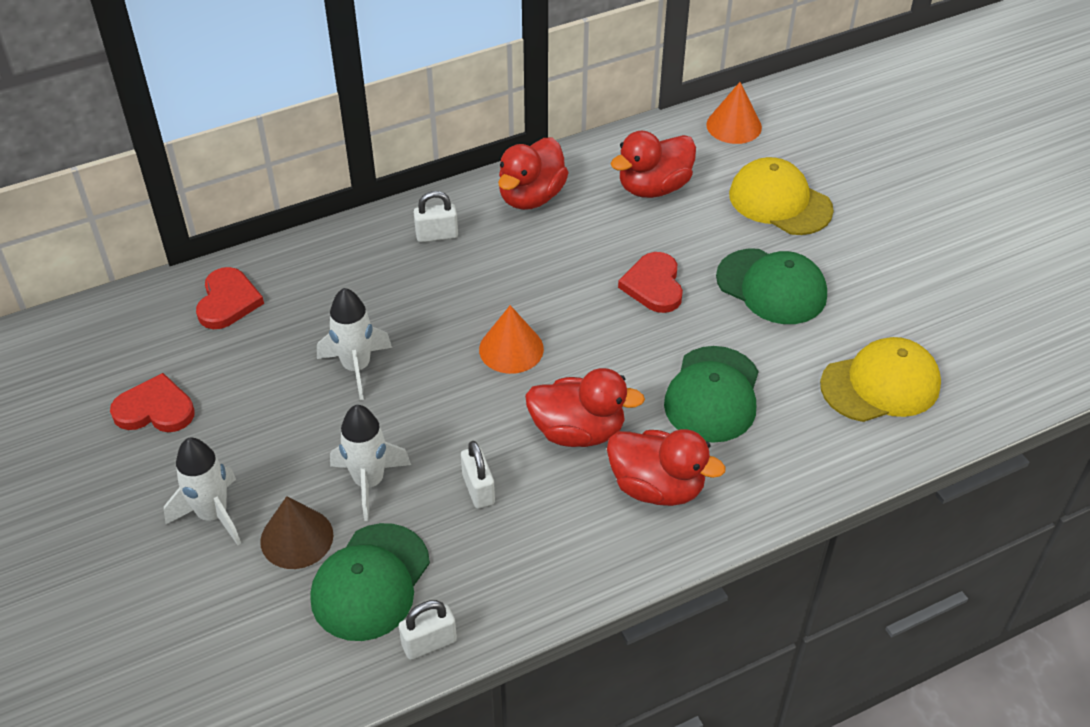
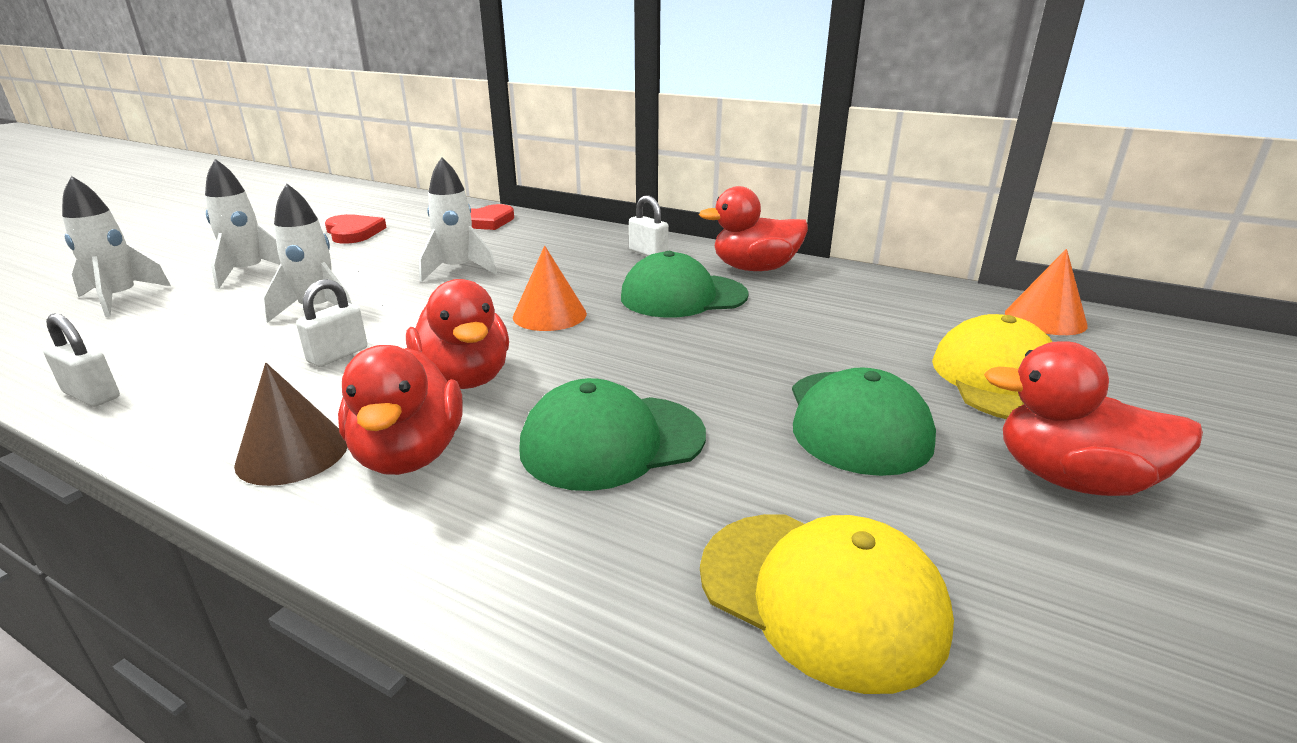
camera: 55 degrees right, 20 degrees down
brown cone [260,496,333,569] -> brown cone moved to [234,363,348,486]
green cap [310,523,430,641] -> green cap moved to [621,251,749,318]
red duck [611,131,696,198] -> red duck moved to [984,341,1203,496]
red heart [618,252,683,313] -> none
none -> white rocket [62,176,171,317]

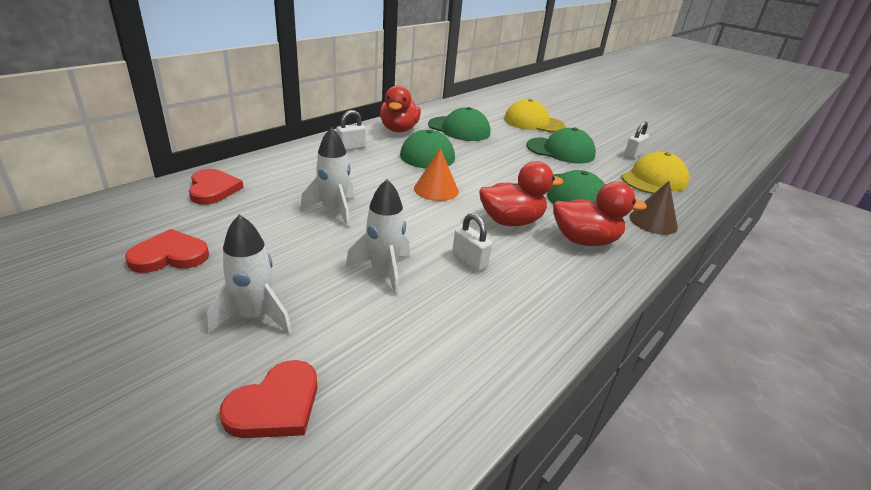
camera: 80 degrees left, 5 degrees up
white padlock [43,314,120,407] -> white padlock moved to [624,121,649,159]
white rocket [62,176,171,317] -> red heart [220,360,318,438]
brown cone [234,363,348,486] -> brown cone moved to [629,181,678,235]
red duck [984,341,1203,496] -> none
orange cone [1005,249,1088,335] -> none
none -> green cap [428,107,490,141]

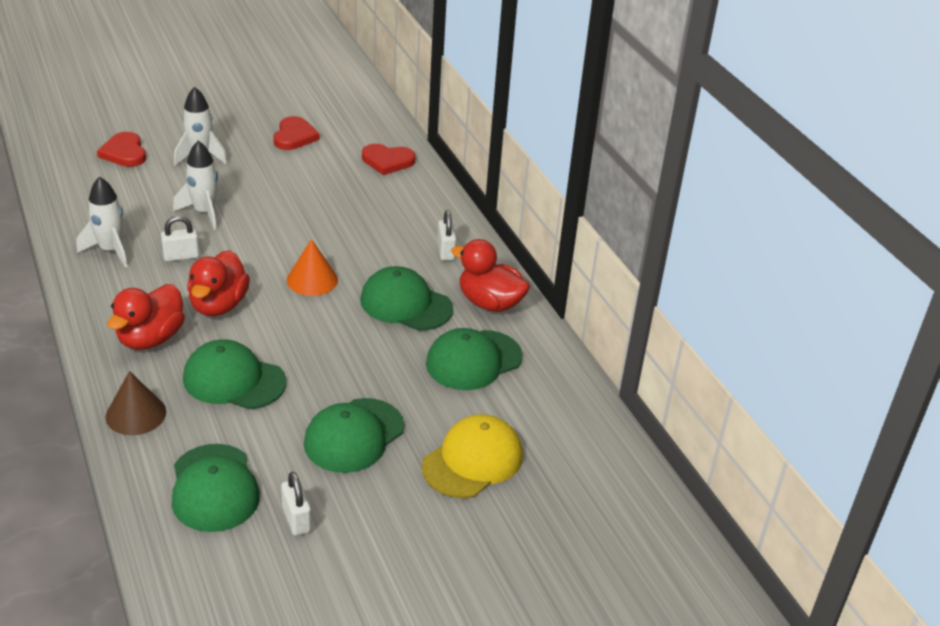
camera: 115 degrees right, 5 degrees up
white rocket [300,127,354,227] -> white rocket moved to [77,176,131,268]
yellow cap [622,152,689,194] -> green cap [172,444,260,532]

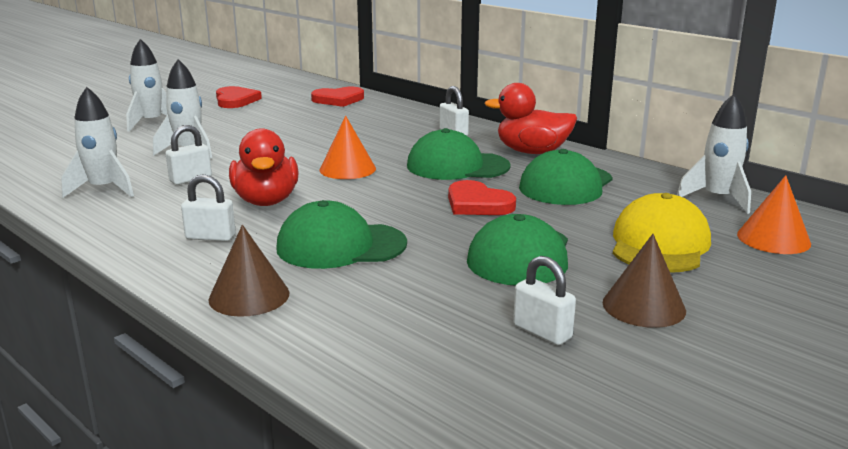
camera: 20 degrees left, 15 degrees down
red heart [97,132,146,167] -> red heart moved to [448,180,516,215]
red duck [107,284,185,350] -> white padlock [181,174,236,242]
green cap [172,444,260,532] -> none
none -> brown cone [603,234,686,328]
none -> white rocket [677,94,751,214]
none -> orange cone [737,175,811,254]

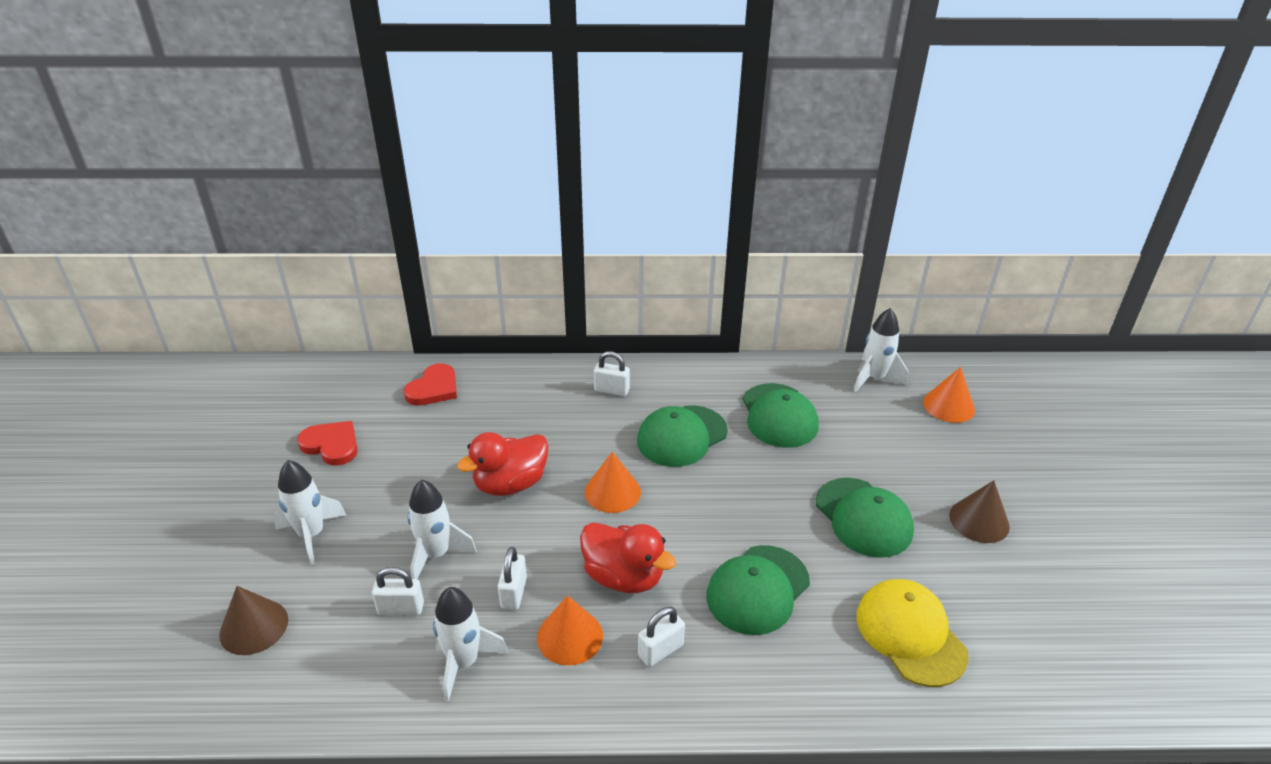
camera: 45 degrees left, 15 degrees up
brown cone [208,225,290,317] -> brown cone moved to [219,586,288,655]
red heart [448,180,516,215] -> none
red duck [484,83,577,154] -> red duck moved to [457,432,548,496]
white padlock [513,256,576,345] -> white padlock moved to [372,567,424,615]
yellow cap [613,193,711,272] -> yellow cap moved to [856,579,969,687]
none -> orange cone [537,596,603,665]

